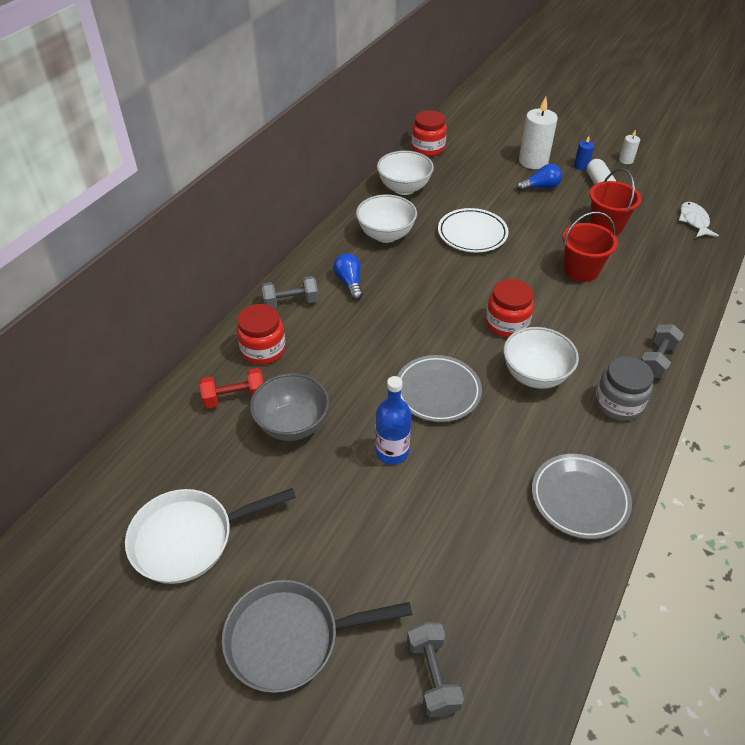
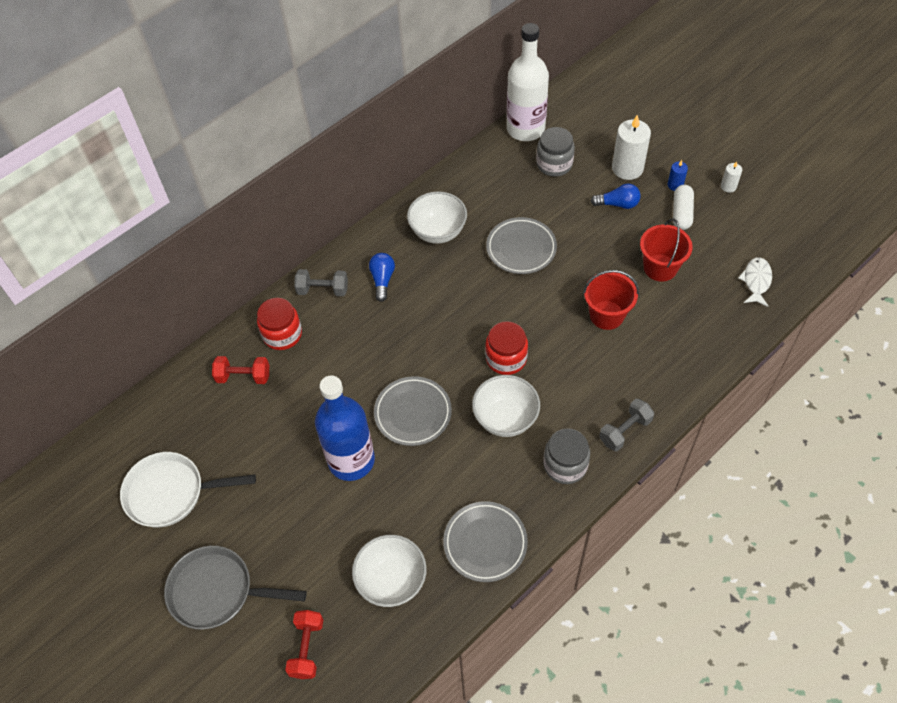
camera: 20 degrees right, 10 degrees up
grey bowl [250,373,329,441] -> none
blue bottle [376,376,411,465] -> blue bottle [315,375,375,481], size x1.66
white bowl [377,151,434,195] -> white bowl moved to [352,535,427,607]
grey dumbbell [407,622,464,717] -> red dumbbell [285,610,323,679]
red jar [412,110,447,157] -> white bottle [507,23,549,141]
white plate [438,208,509,252] -> grey plate [486,217,557,274]
none -> grey jar [536,127,575,177]

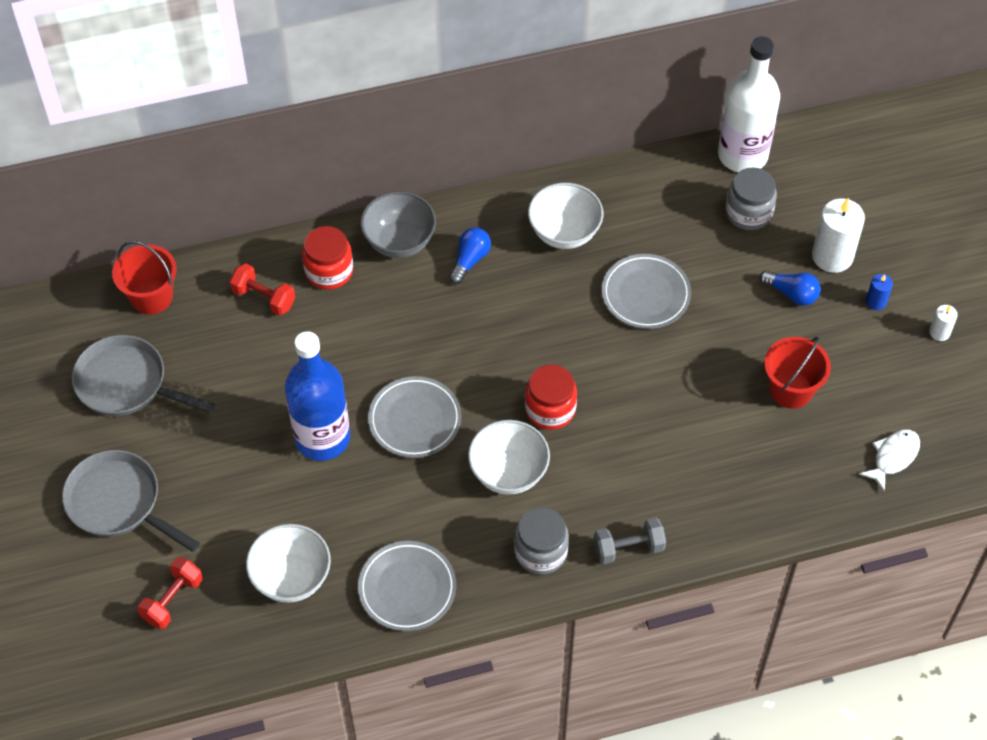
camera: 25 degrees right, 0 degrees up
white pan [120,452,256,527] -> grey pan [72,335,216,416]
grey dumbbell [294,269,348,296] -> grey bowl [361,191,436,258]
red bucket [583,270,639,330] -> red bucket moved to [112,241,177,315]
white capsule [673,185,694,230] -> none

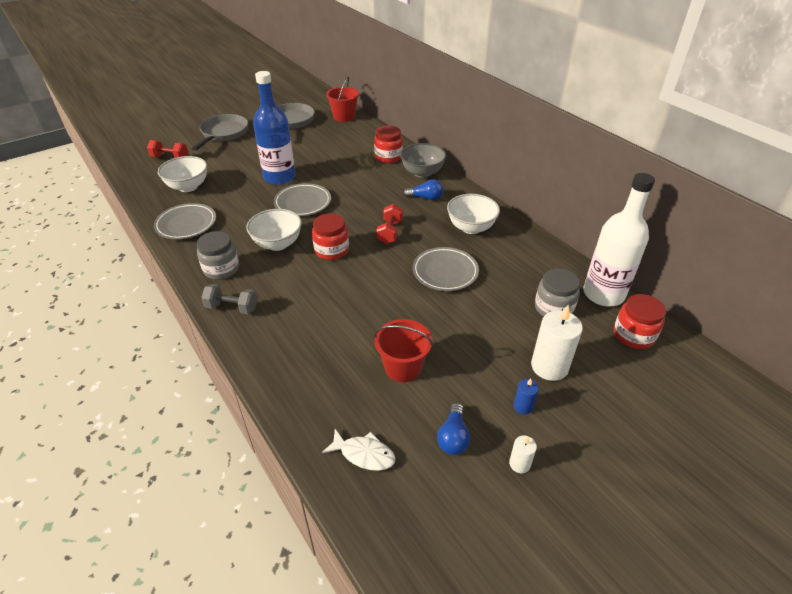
camera: 70 degrees right, 15 degrees down
red dumbbell [229,263,295,316] -> red dumbbell moved to [377,204,403,244]
grey dumbbell [594,518,666,564] -> grey dumbbell turned 45 degrees counterclockwise [201,284,258,314]
blue light bulb [760,270,820,306] -> blue light bulb moved to [437,403,470,455]
none -> red jar [614,294,666,349]

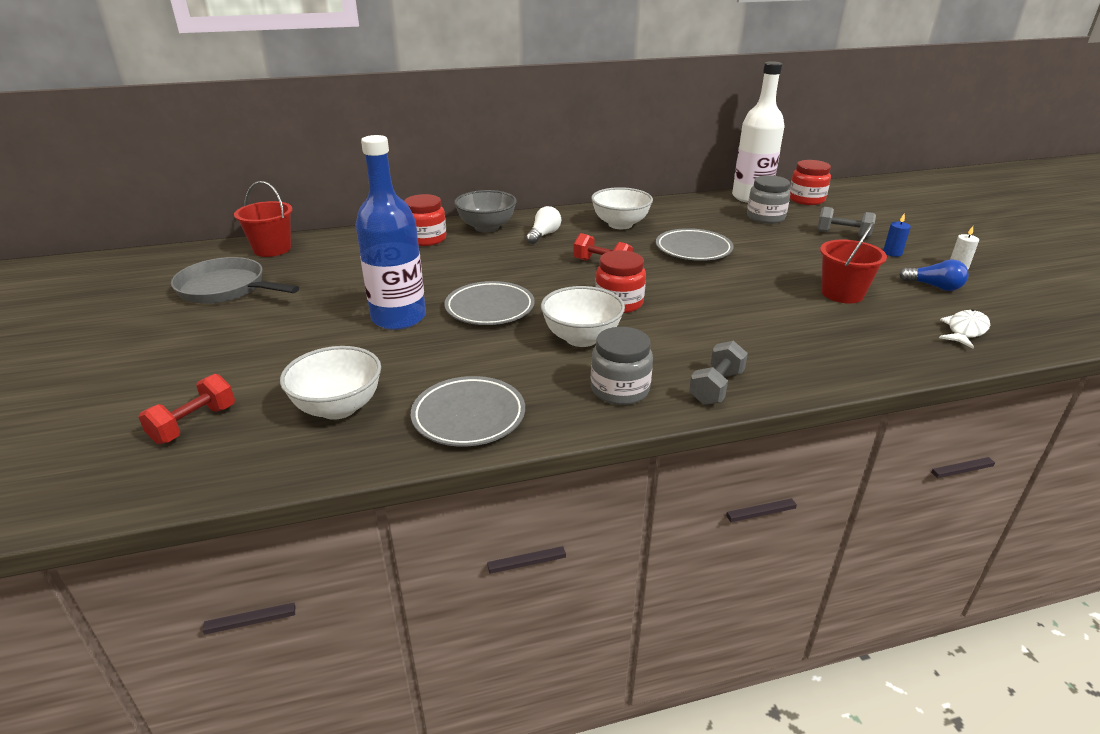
camera: 70 degrees left, 10 degrees down
grey pan [191,114,248,151] -> none
blue light bulb [403,179,443,200] -> white light bulb [526,206,561,244]
white candle [531,305,583,381] -> grey dumbbell [817,207,876,238]

